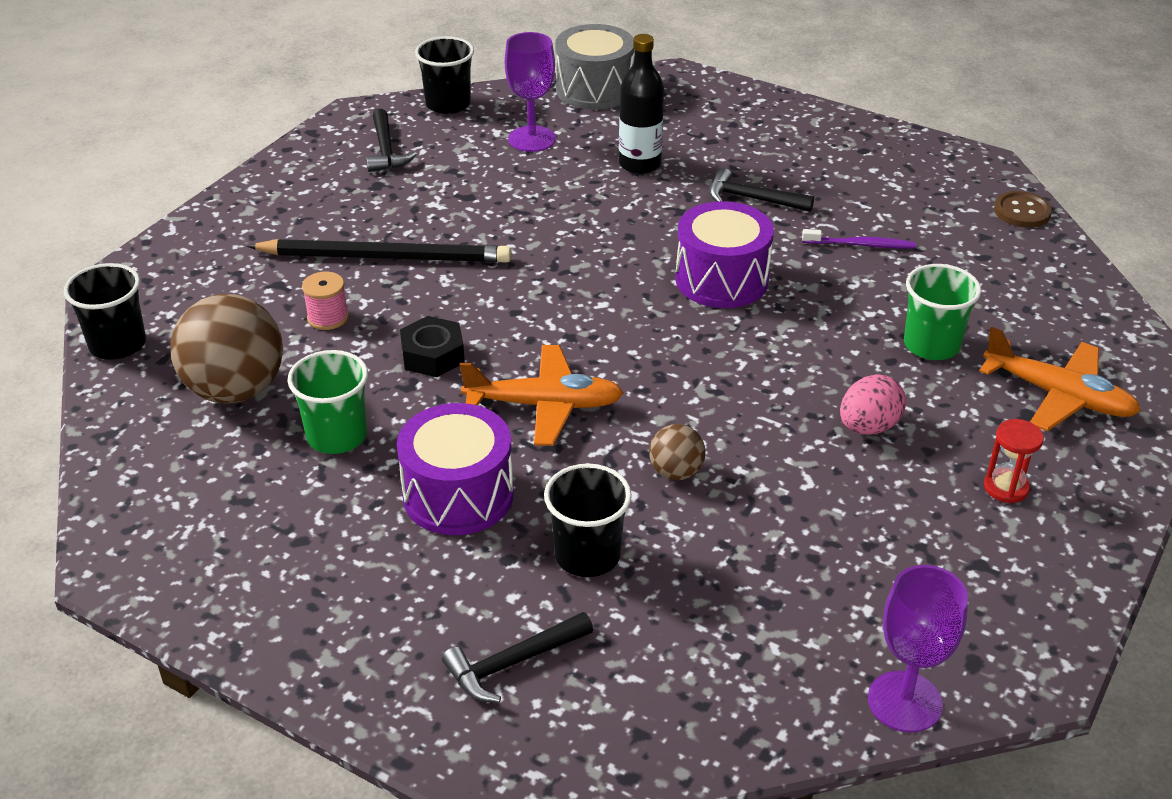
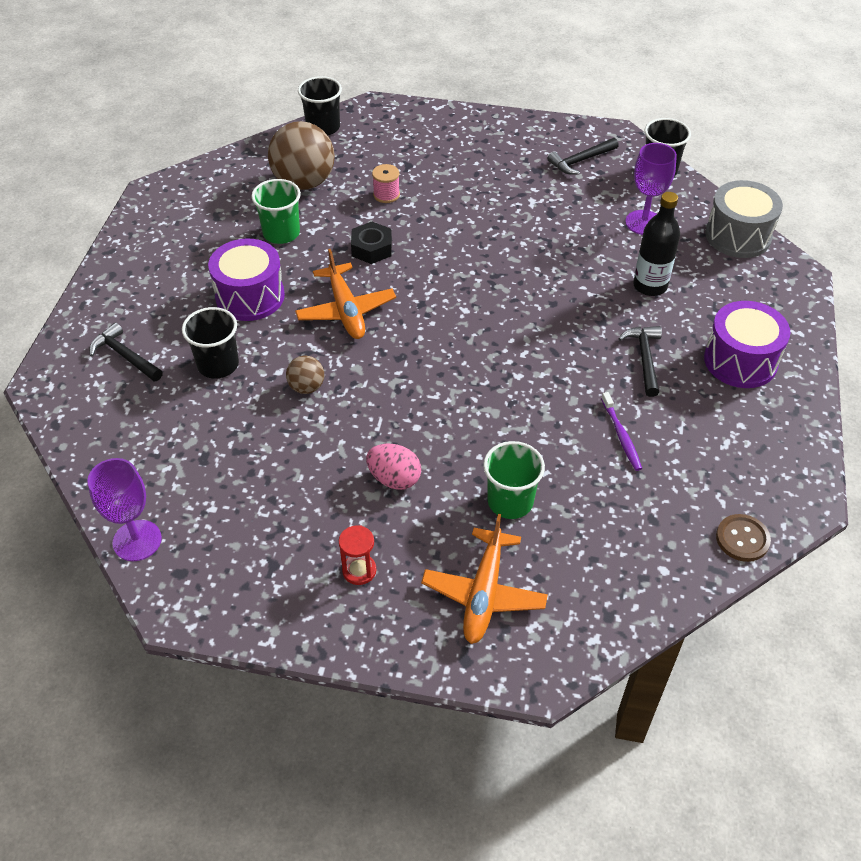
camera: 70 degrees right, 10 degrees up
black pencil [247,239,511,263] -> none
purple drum [675,201,774,308] -> purple drum moved to [704,301,790,388]

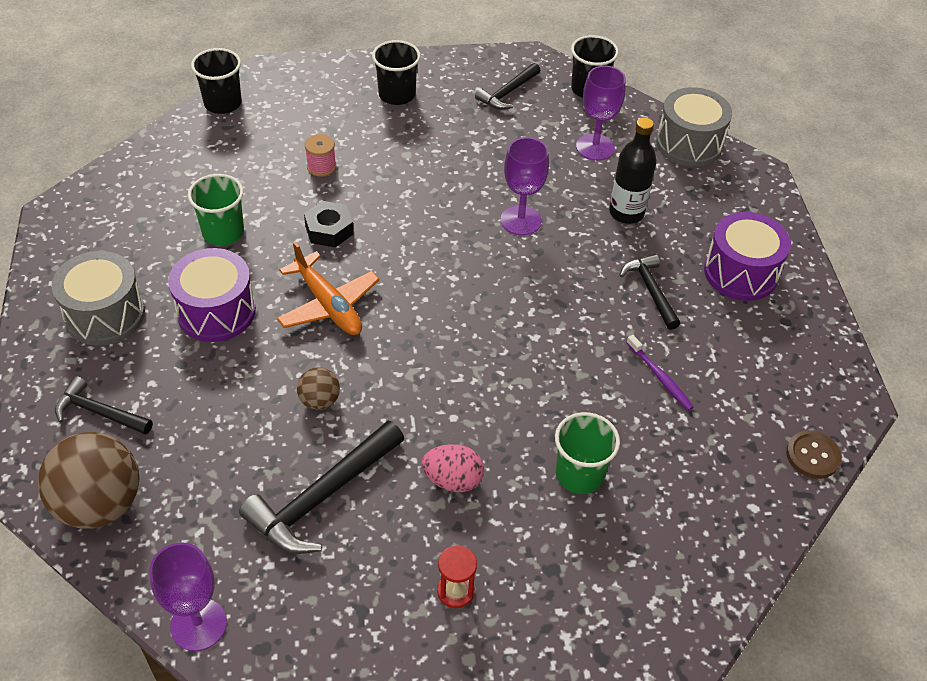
camera: 20 degrees left, 0 degrees up
black cup [182,307,239,379] -> black cup moved to [372,40,421,105]
brown ball [268,121,335,190] -> brown ball moved to [38,432,139,529]
orange plane [421,514,548,644] -> none
none -> grey drum [52,251,145,346]
none -> black hammer [239,421,404,554]
none -> purple goblet [500,137,549,235]

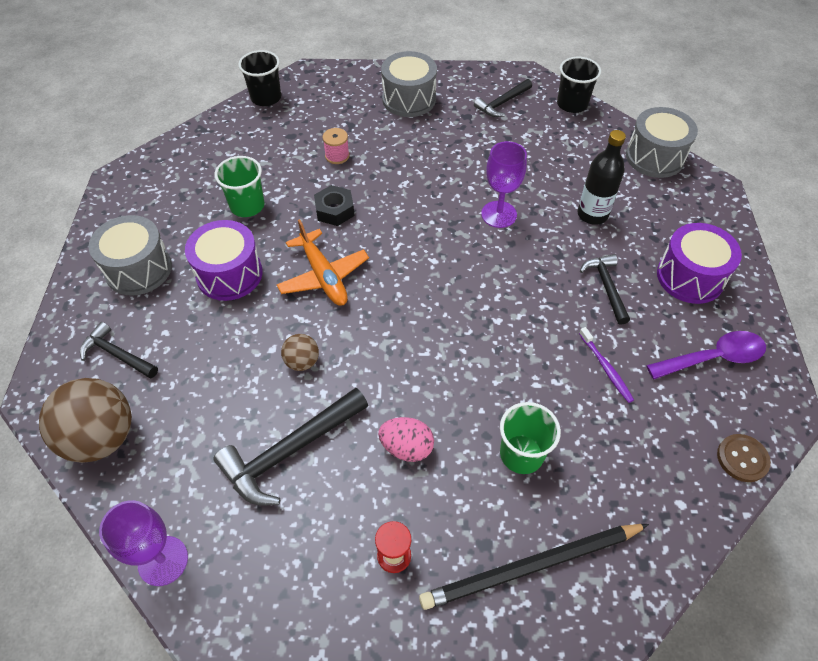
camera: 10 degrees right, 5 degrees up
black cup [372,40,421,105] -> grey drum [381,51,437,117]
purple goblet [576,66,626,161] -> none
none -> black pencil [419,524,649,610]
none -> purple spoon [646,331,766,379]

